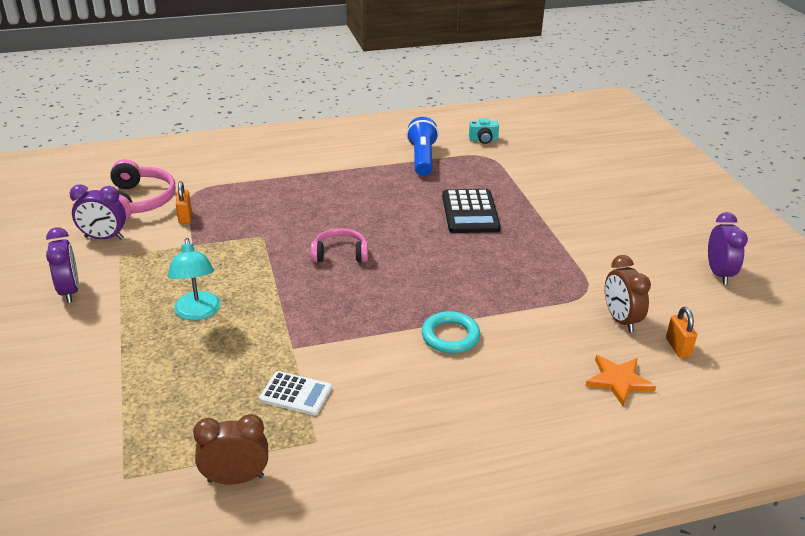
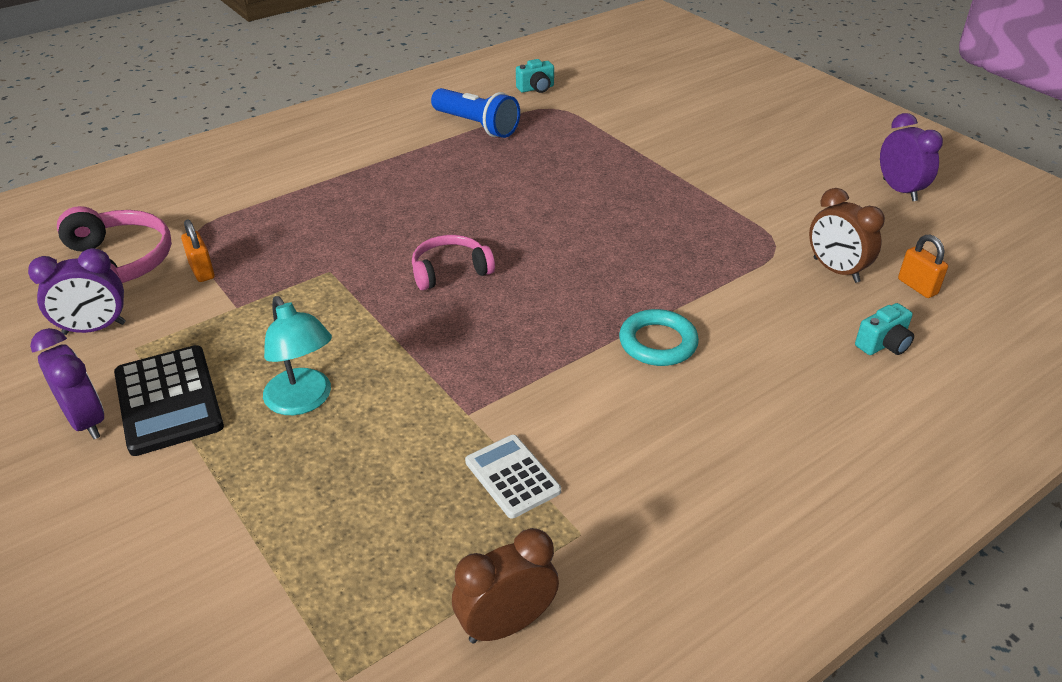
camera: 20 degrees left, 5 degrees up
white calculator [259,371,332,415] -> white calculator turned 120 degrees counterclockwise [465,435,561,518]
blue flashlight [406,117,439,176] -> blue flashlight turned 150 degrees clockwise [431,88,520,138]
black calculator [442,189,501,233] -> black calculator moved to [114,345,224,456]
orange star [586,355,656,406] -> turquoise camera [855,303,914,355]

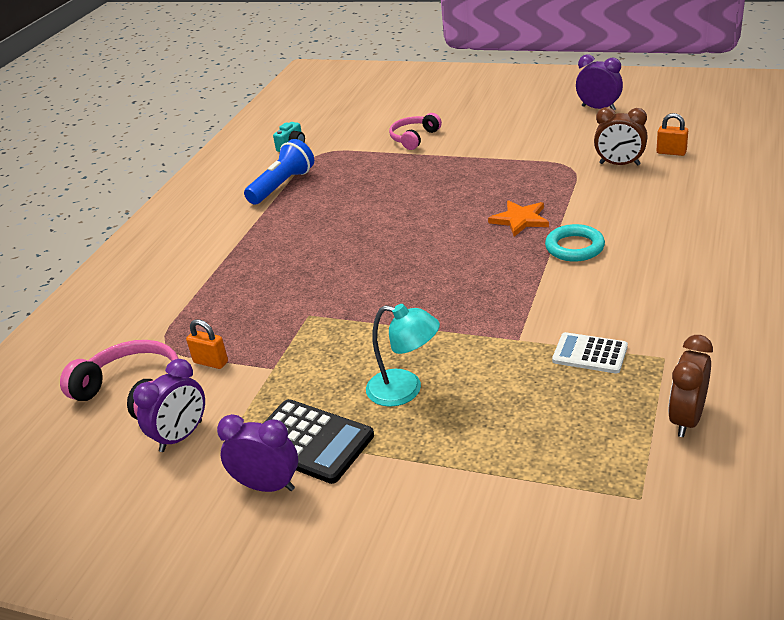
camera: 30 degrees left, 5 degrees down
pink headphones [412,235,495,290] -> pink headphones moved to [389,113,442,150]
blue flashlight [431,88,520,138] -> blue flashlight turned 60 degrees counterclockwise [244,139,314,205]
turquoise camera [855,303,914,355] -> none
none -> orange star [488,200,549,237]

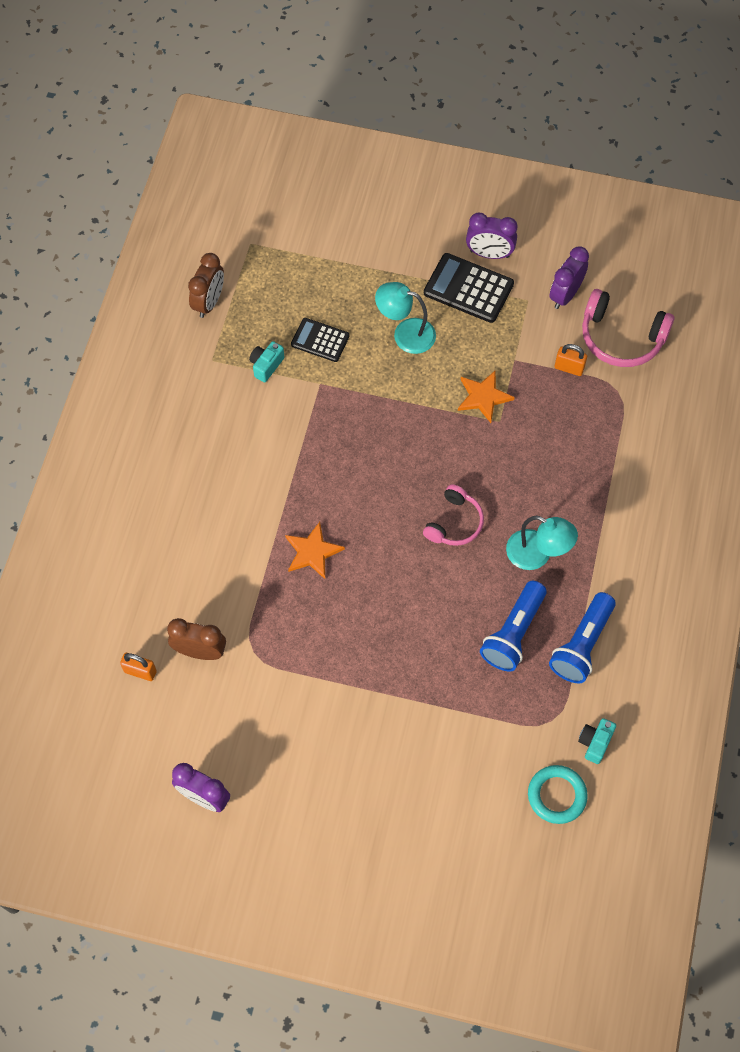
camera: 170 degrees right, 30 degrees up
pink headphones [389,113,442,150] -> pink headphones moved to [423,484,484,546]
turquoise ring [545,224,605,262] -> turquoise ring moved to [528,765,588,824]
white calculator [552,332,628,374] -> turquoise camera [249,341,284,383]
none -> black calculator [291,318,350,362]
none -> orange star [458,370,515,423]
none -> blue flashlight [480,581,547,671]
none -> turquoise lamp [506,516,578,570]

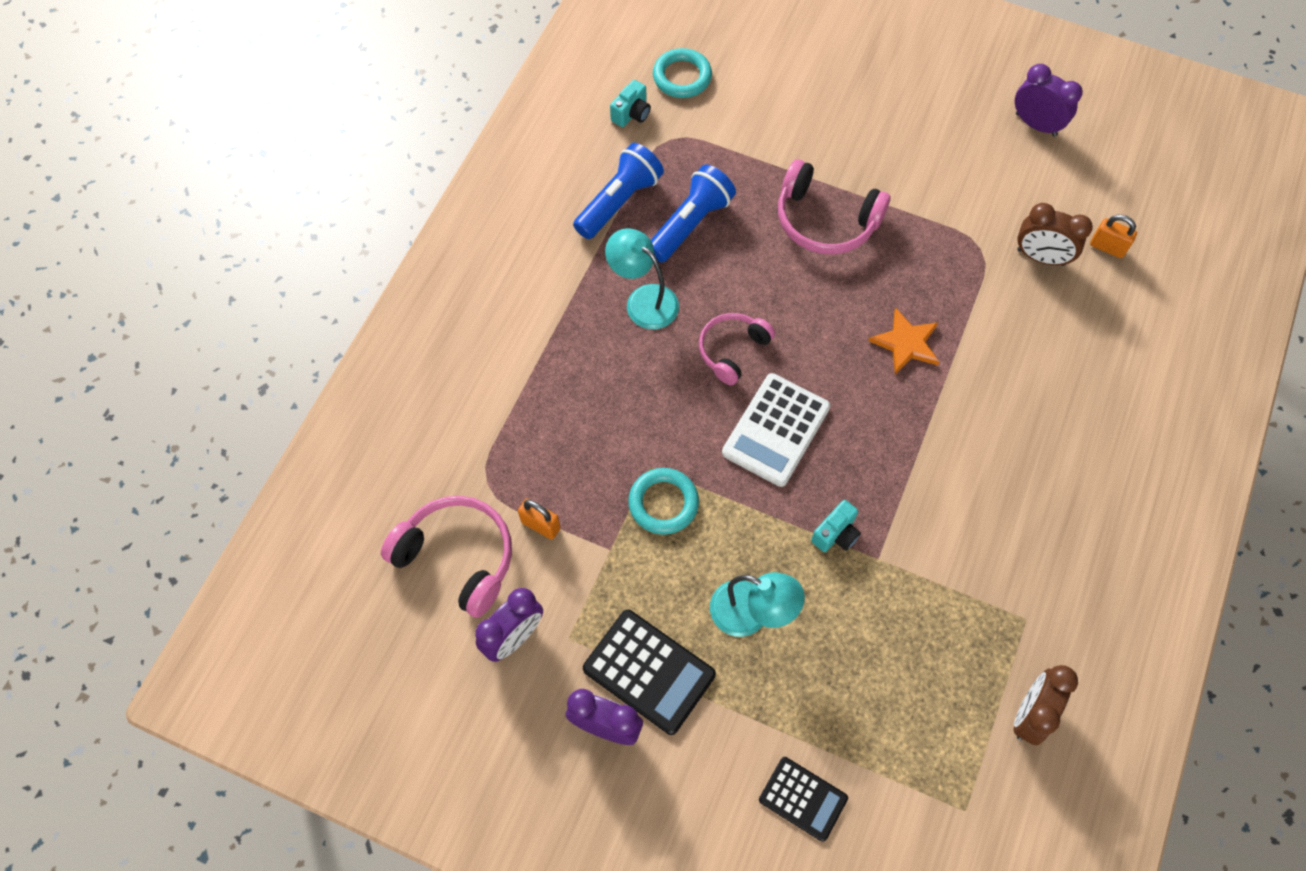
camera: 170 degrees left, 0 degrees up
turquoise camera [249,341,284,383] -> turquoise camera moved to [811,500,861,552]
black calculator [291,318,350,362] -> black calculator moved to [759,757,848,842]
orange star [458,370,515,423] -> turquoise ring [628,468,699,535]
none -> white calculator [722,373,830,487]
none -> pink headphones [778,159,891,254]

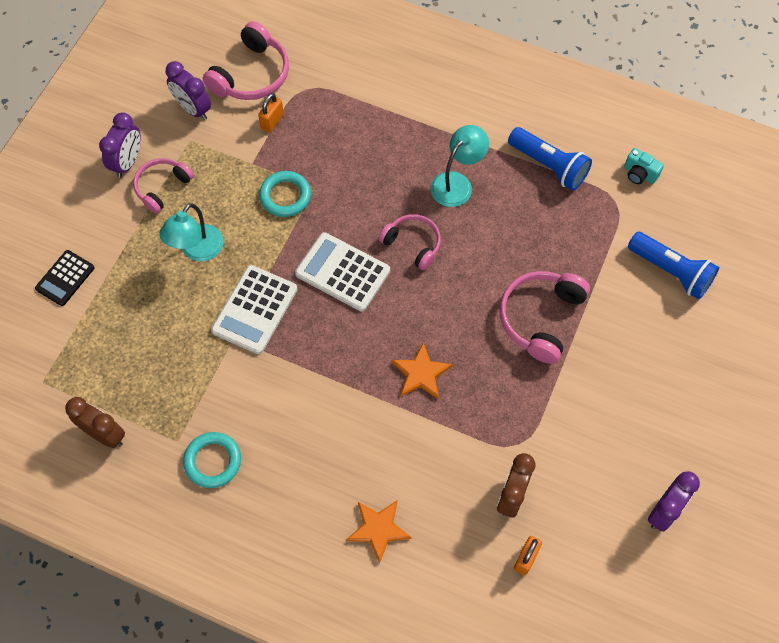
camera: 90 degrees right, 0 degrees up
black calculator [583,609,716,735] -> pink headphones [133,158,194,213]
blue flashlight [651,164,736,263] -> blue flashlight moved to [628,232,719,299]
turquoise ring [653,48,712,98] -> turquoise ring moved to [183,432,241,488]
turquoise camera [811,500,861,552] -> white calculator [211,265,297,354]
none -> orange star [346,500,412,563]

